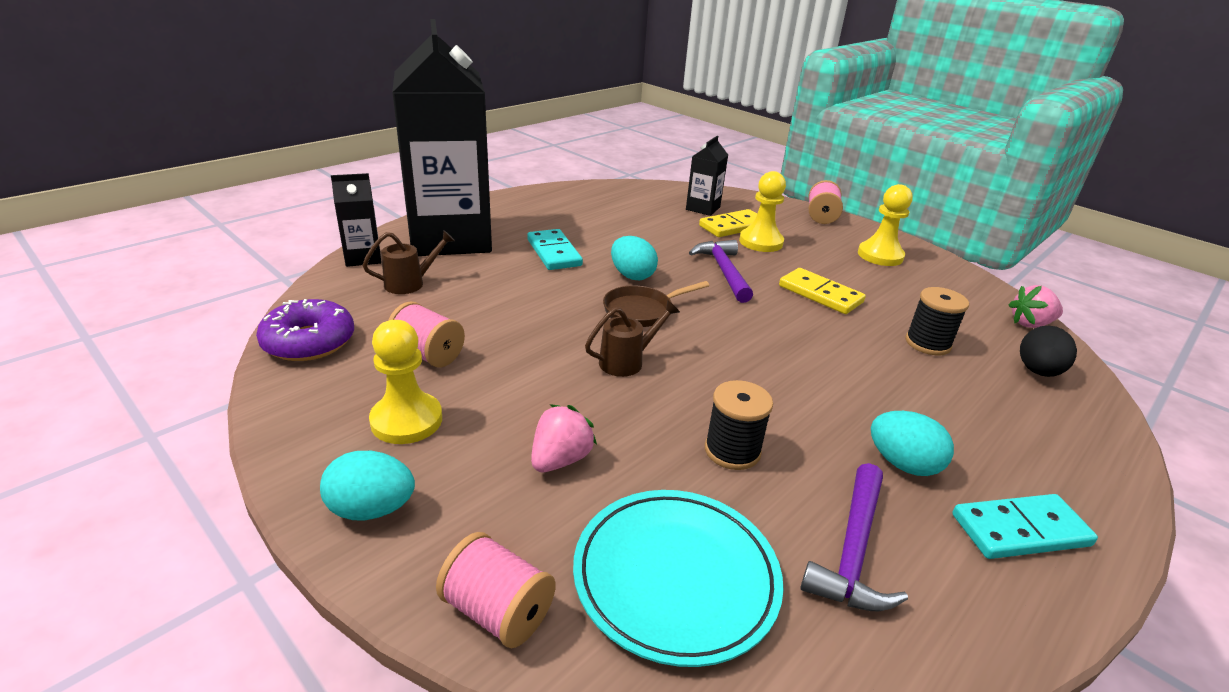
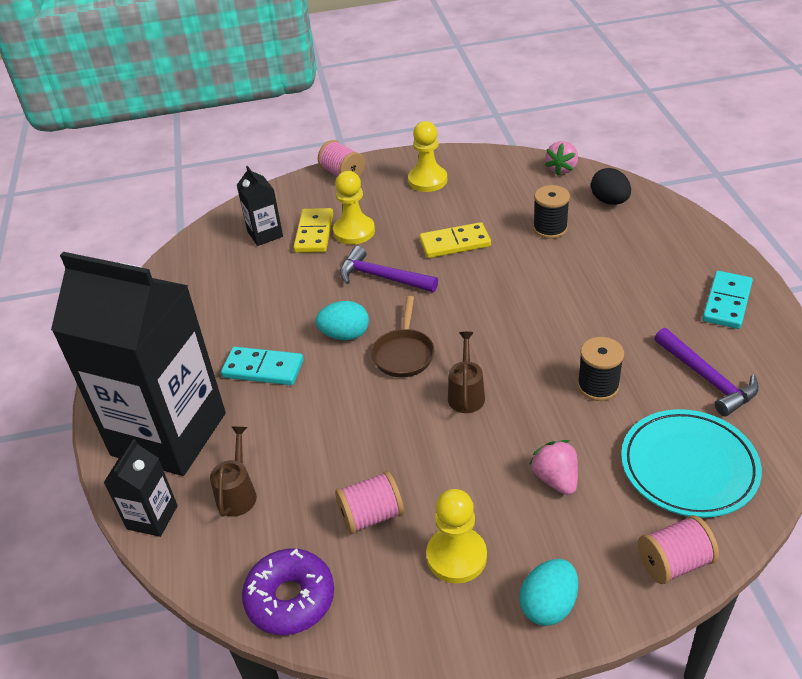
camera: 50 degrees left, 10 degrees up
turquoise egg [871,411,954,476] -> none

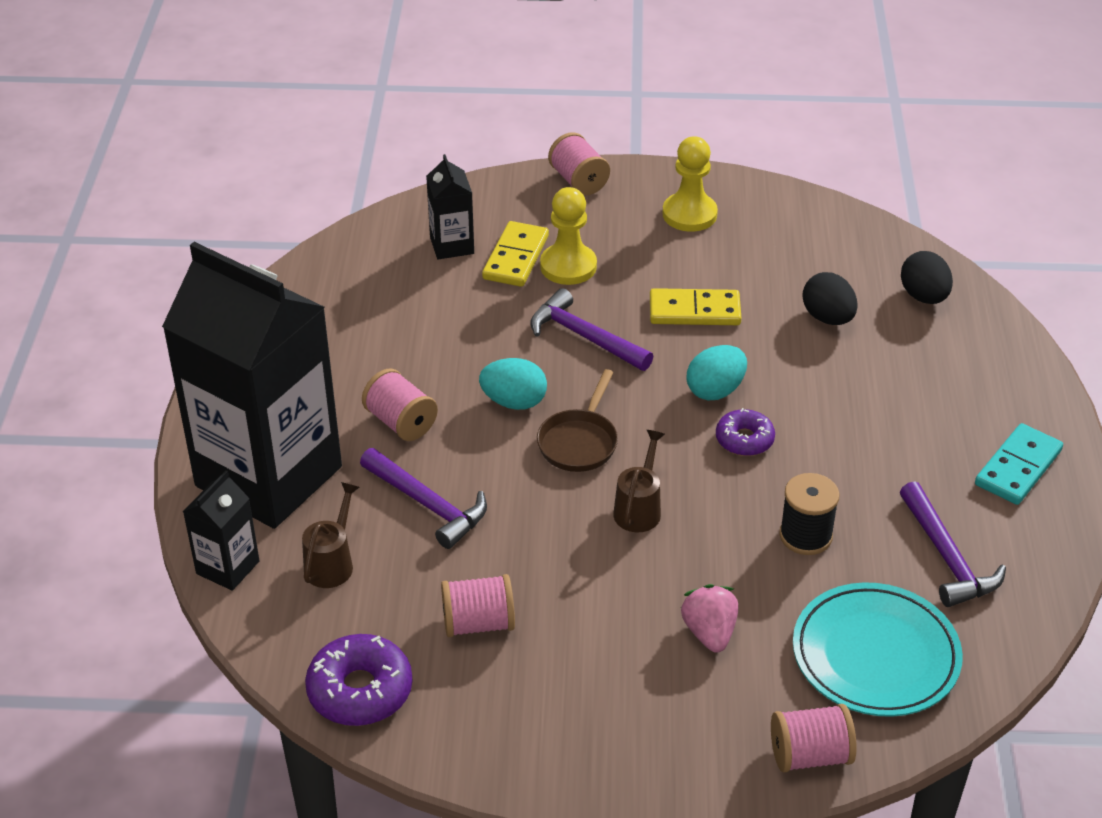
camera: 10 degrees right, 0 degrees up
turquoise domino [221,347,304,385] -> pink spool [362,369,438,441]
yellow pawn [426,489,487,583] -> none
turquoise egg [519,559,578,626] -> turquoise egg moved to [687,345,747,400]
black spool [533,185,570,239] -> black egg [803,272,858,325]
pink strawberry [545,141,578,176] -> none
none -> purple hammer [360,448,487,549]
none -> purple donut [716,408,775,456]

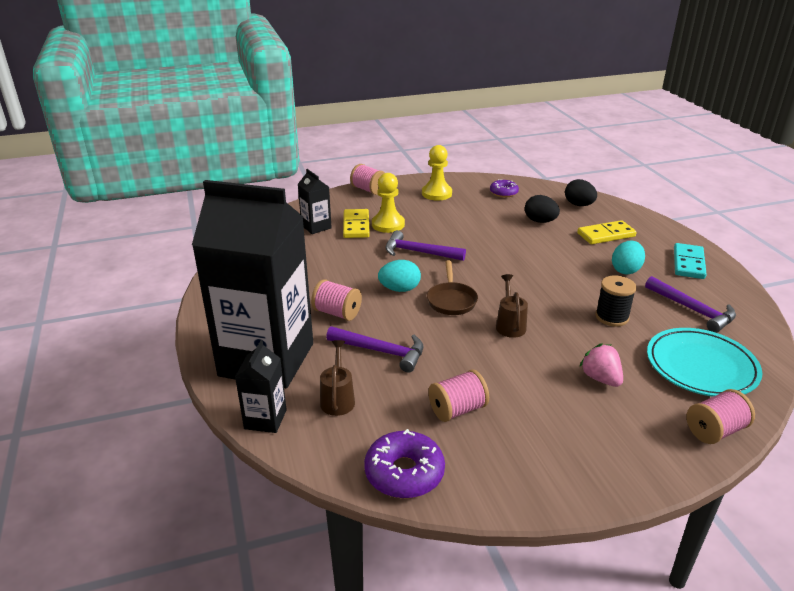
camera: 20 degrees left, 10 degrees down
yellow domino [650,288,741,325] -> yellow domino moved to [577,220,637,244]
turquoise egg [687,345,747,400] -> turquoise egg moved to [612,241,645,275]
purple donut [716,408,775,456] -> purple donut moved to [490,179,519,197]

